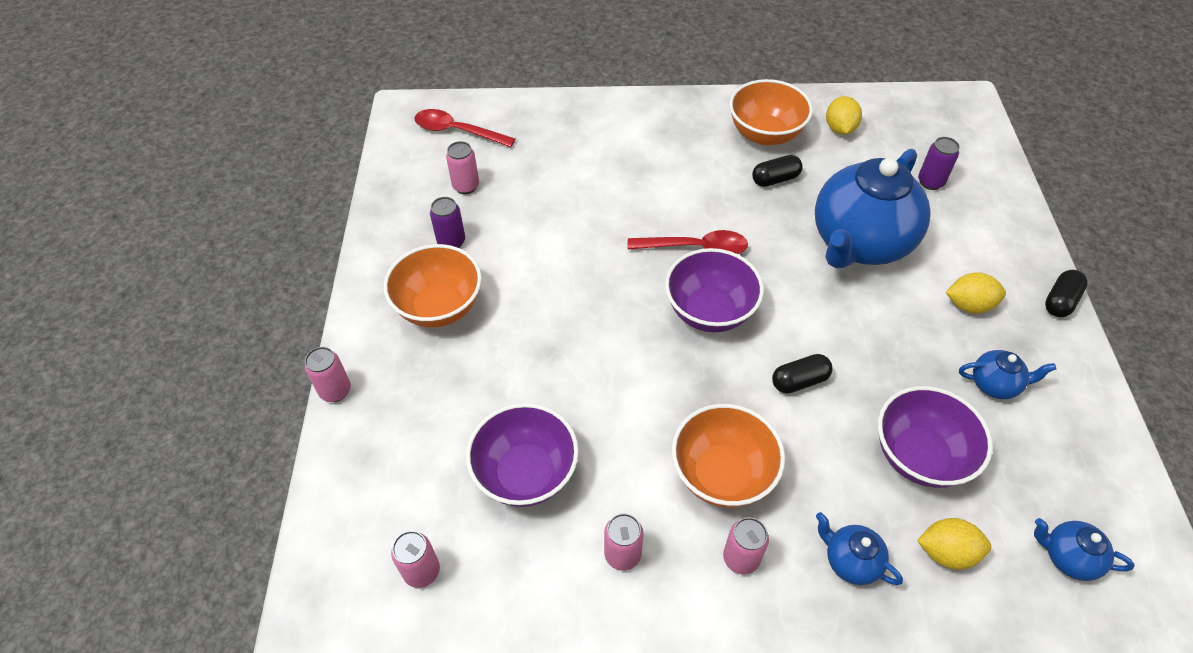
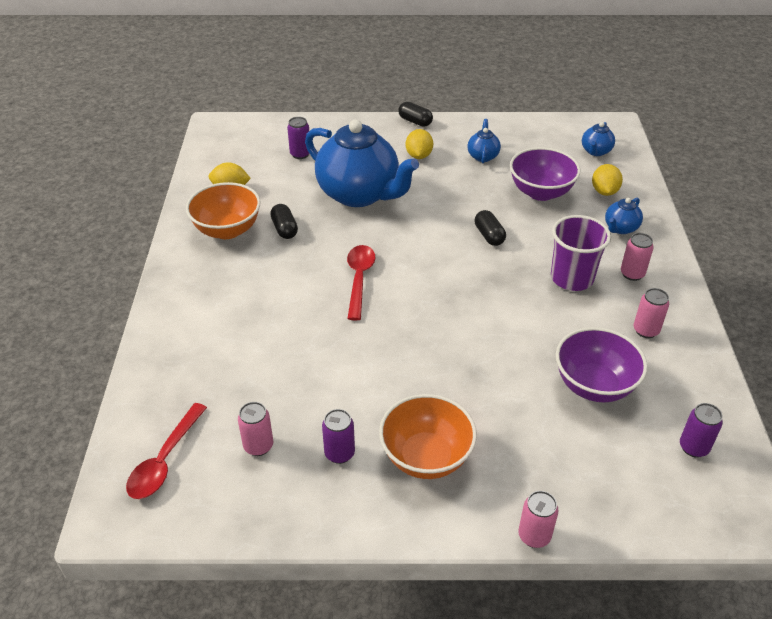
camera: 90 degrees left, 10 degrees down
pink can [391,531,440,588] -> purple can [680,403,723,458]
purple bowl [665,248,764,333] -> none
orange bowl [672,404,785,508] -> purple cup [551,215,611,291]

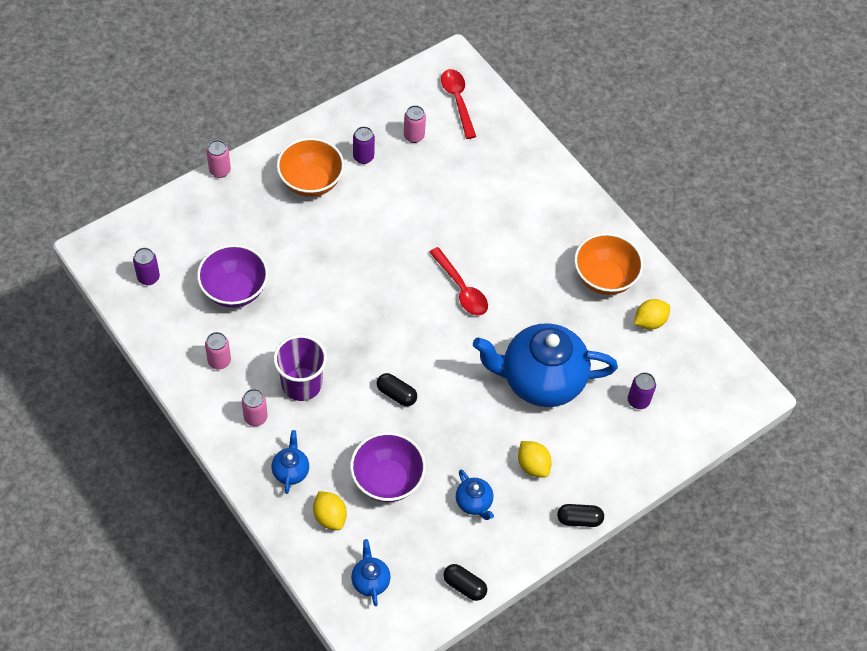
camera: 140 degrees right, 15 degrees up
black capsule [270,204,298,239] -> black capsule moved to [443,564,487,601]

